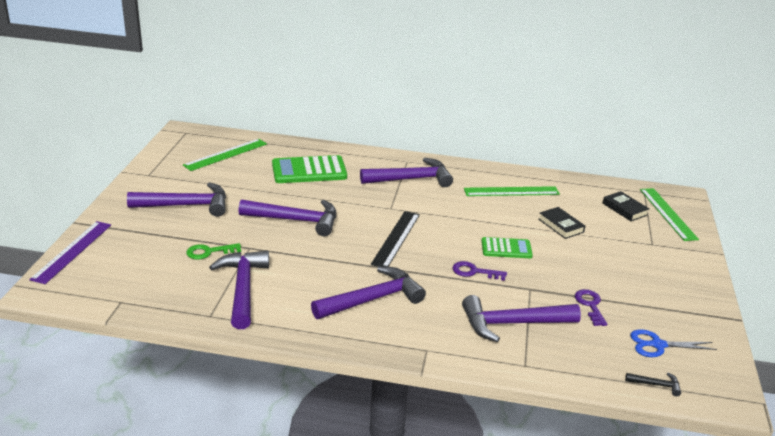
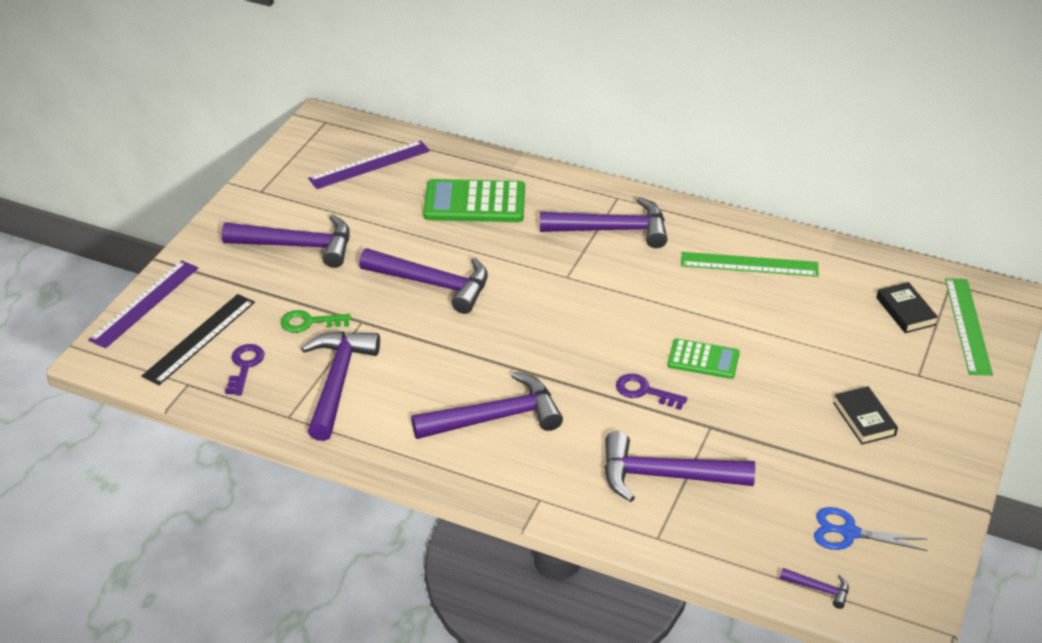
camera: 15 degrees right, 10 degrees up
green ruler [183,139,267,171] -> purple ruler [308,141,430,189]
black ruler [371,211,420,267] -> black ruler moved to [142,294,255,385]
black book [538,207,585,239] -> black book moved to [833,386,898,444]
purple key [575,289,607,326] -> purple key moved to [225,344,265,395]
black hammer [625,373,681,396] -> purple hammer [780,568,849,609]

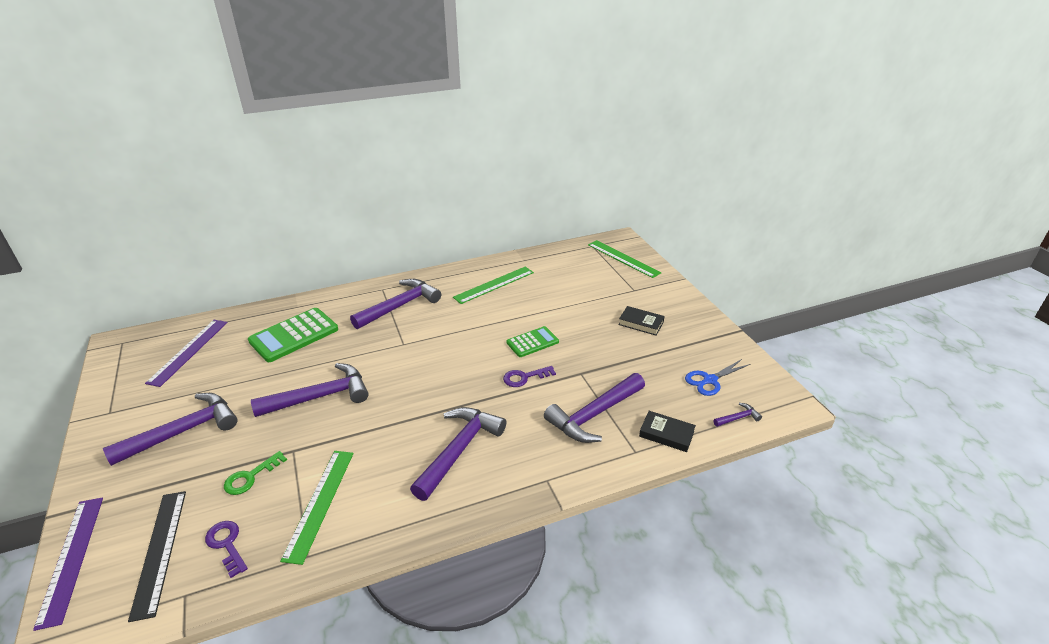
camera: 45 degrees left, 5 degrees down
purple hammer [301,331,380,441] -> green ruler [280,451,354,565]
black book [876,282,938,333] -> black book moved to [639,411,696,452]

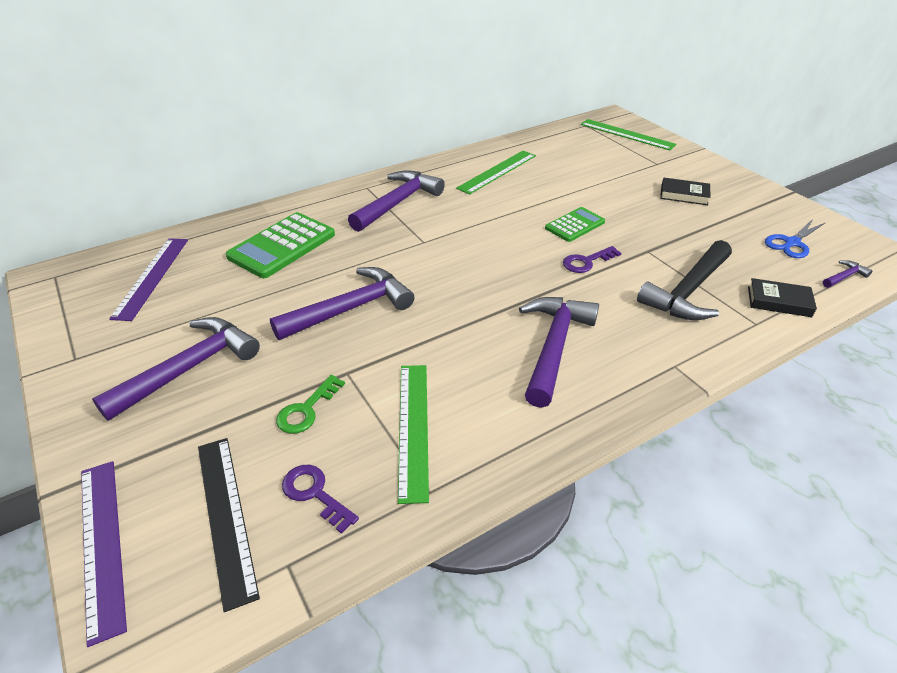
camera: 10 degrees left, 5 degrees up
purple hammer [544,373,645,443] -> black hammer [637,240,732,320]

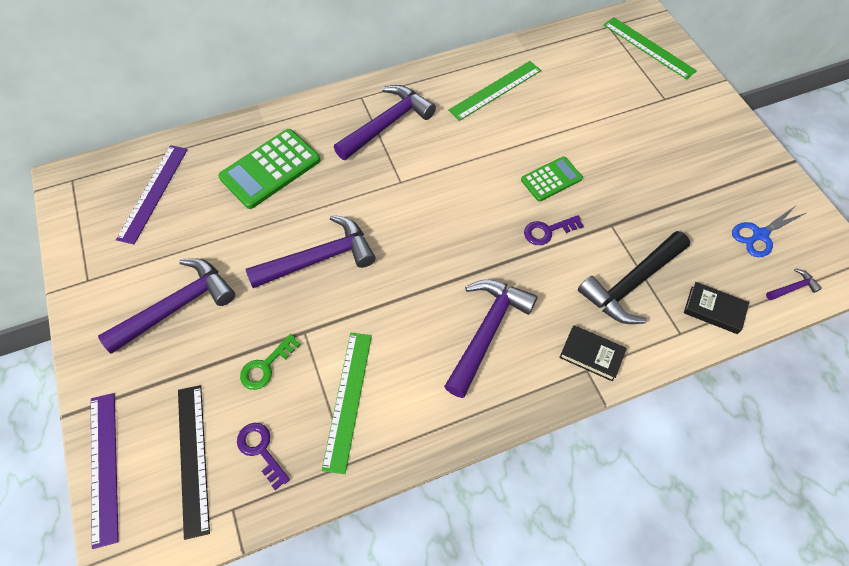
camera: 10 degrees right, 20 degrees up
black book [660,178,711,205] -> black book moved to [559,325,627,382]

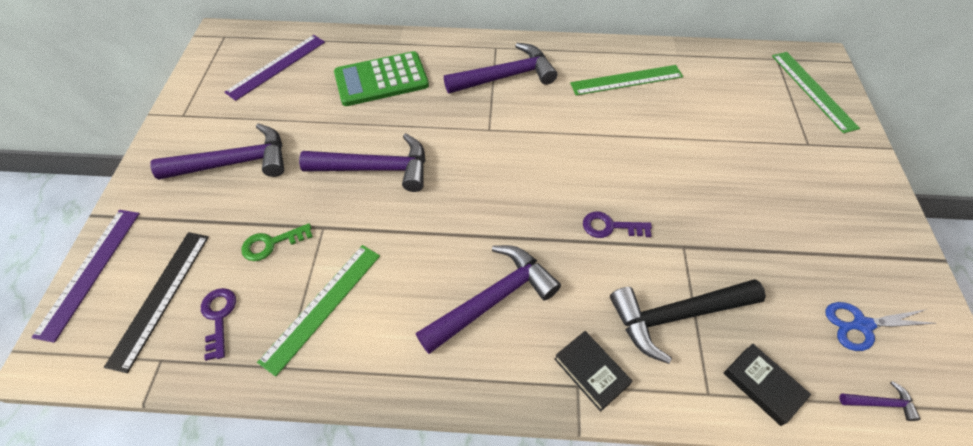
camera: 25 degrees right, 5 degrees down
green calculator [521,157,583,202] -> none

